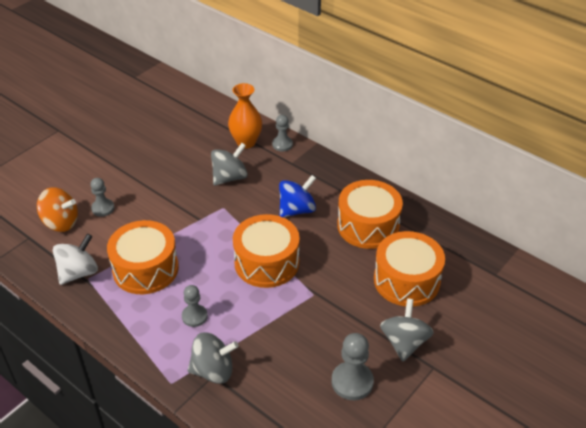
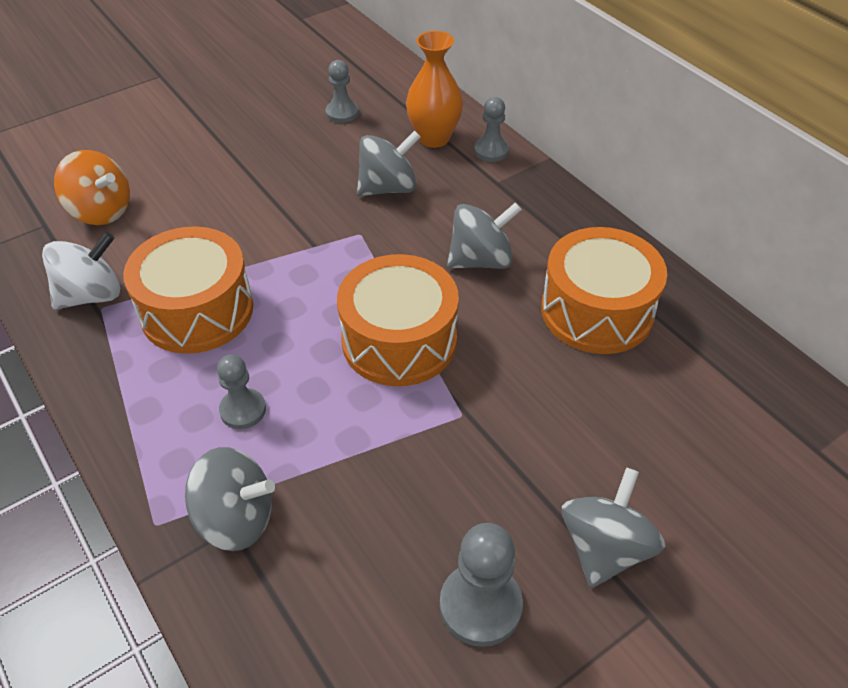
camera: 15 degrees right, 5 degrees up
grey pawn [90,178,114,217] -> grey pawn moved to [326,60,359,123]
blue spinning top [279,175,316,218] -> grey spinning top [447,202,522,269]
orange drum [374,231,445,307] -> none

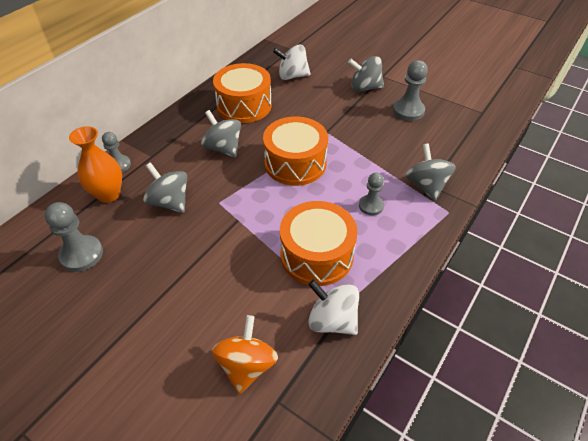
camera: 110 degrees left, 0 degrees up
grey pawn [326,60,359,123] -> grey pawn [45,202,103,272], size x1.52
none -> white spinning top [273,44,311,80]

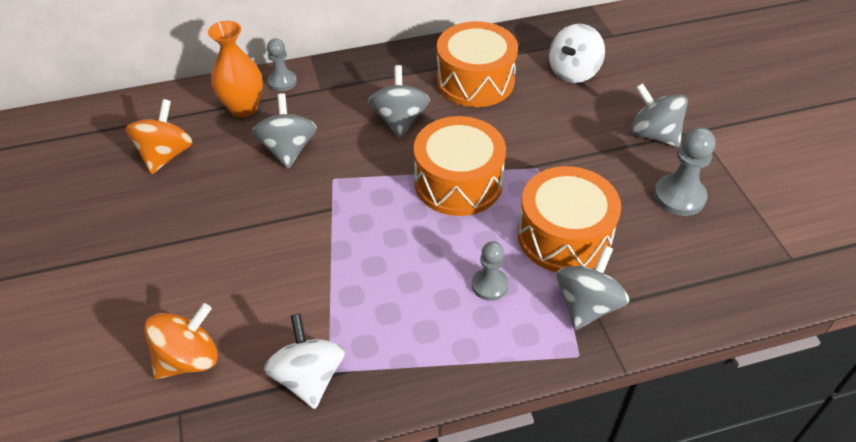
camera: 40 degrees right, 0 degrees up
grey pawn [45,202,103,272] -> orange spinning top [126,99,193,174]
white spinning top [273,44,311,80] -> white spinning top turned 90 degrees counterclockwise [549,24,605,83]
orange drum [280,201,358,286] -> orange drum moved to [518,166,621,272]

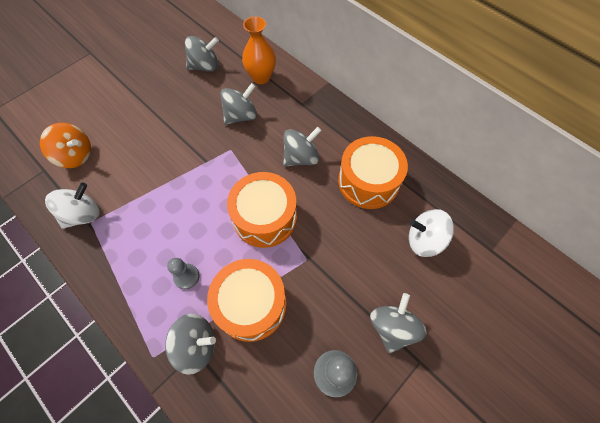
camera: 60 degrees right, 15 degrees up
orange spinning top [126,99,193,174] -> grey spinning top [185,36,219,72]
grey pawn [267,39,297,91] -> none

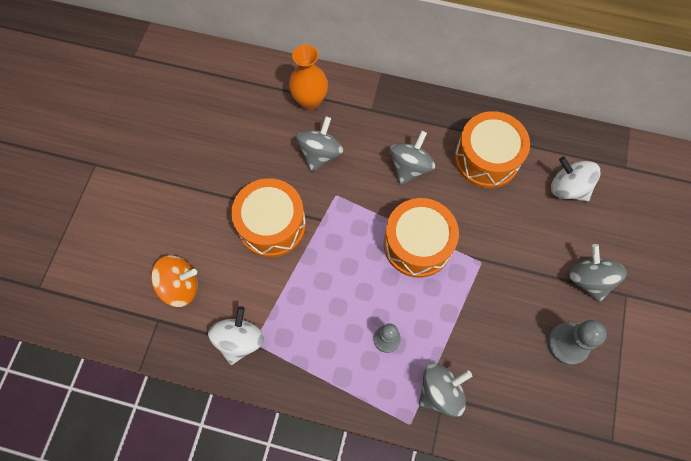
camera: 30 degrees left, 5 degrees up
grey spinning top [185,36,219,72] -> none
orange drum [207,259,286,342] -> orange drum moved to [231,178,306,257]
white spinning top [408,209,454,257] -> white spinning top turned 60 degrees clockwise [551,156,600,202]

